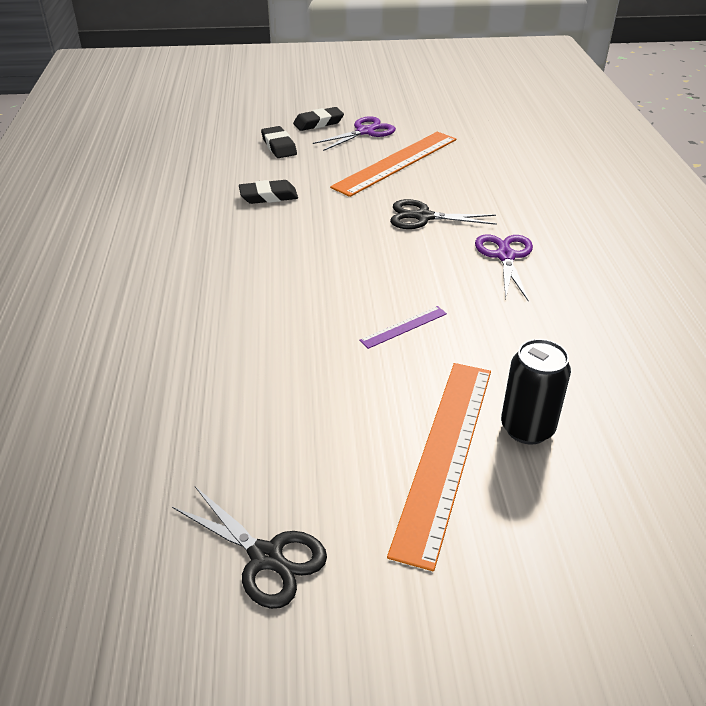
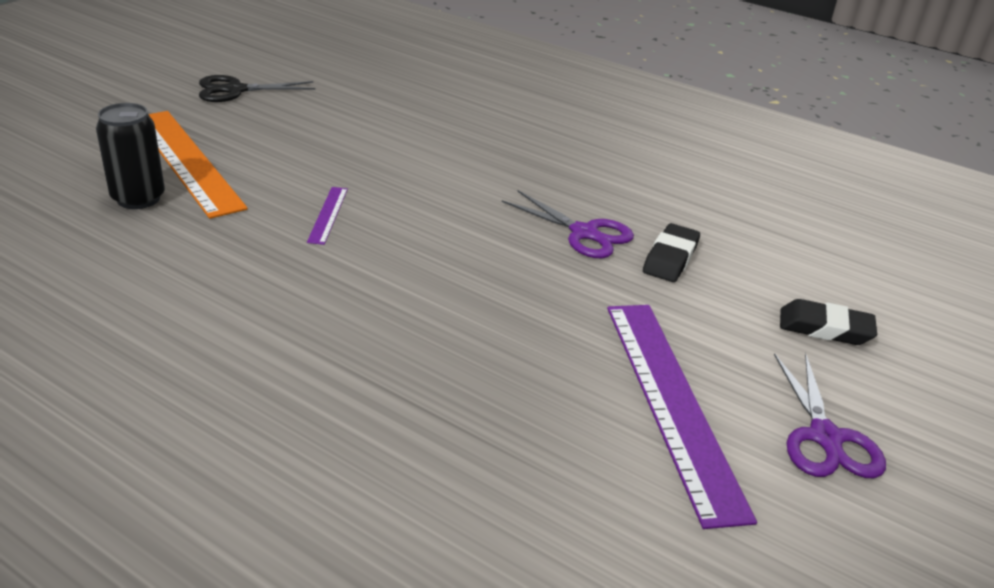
camera: 125 degrees right, 5 degrees down
black eraser [293,107,344,131] -> none
orange ruler [330,132,457,197] -> purple ruler [607,305,757,529]
black scissors [390,199,497,229] -> none
purple scissors [475,234,533,302] -> purple scissors moved to [502,190,634,258]

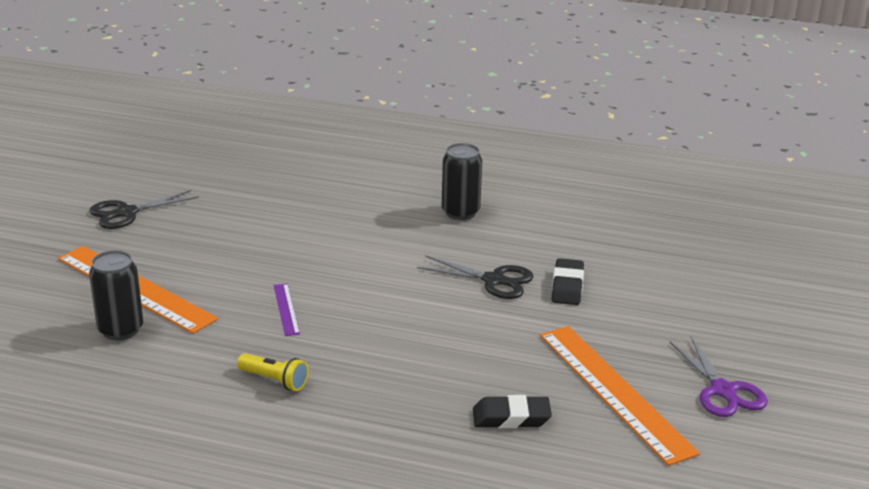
camera: 15 degrees left, 5 degrees down
purple scissors [502,190,634,258] -> black scissors [417,255,533,299]
purple ruler [607,305,757,529] -> orange ruler [540,326,700,466]
black eraser [780,299,877,345] -> black eraser moved to [473,395,552,428]
none -> yellow flashlight [237,353,309,391]
none -> black can [442,143,482,220]

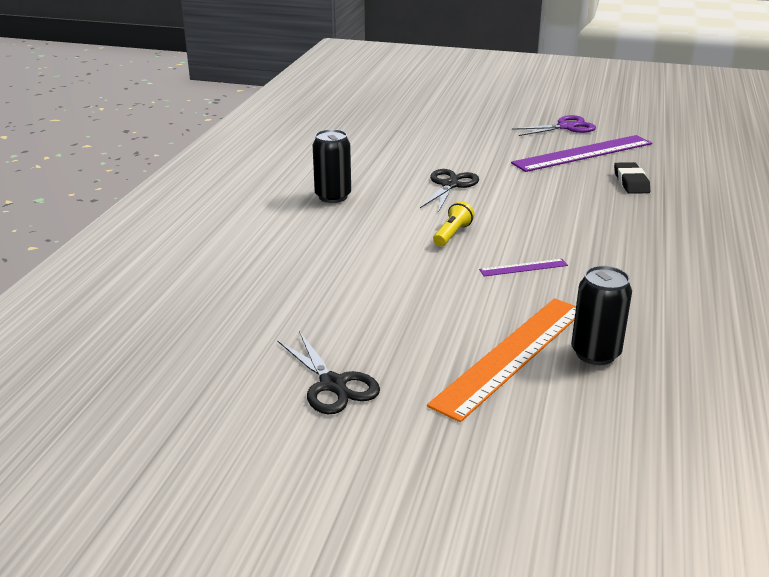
camera: 90 degrees left, 0 degrees up
yellow flashlight [237,353,309,391] -> yellow flashlight moved to [433,201,475,247]
orange ruler [540,326,700,466] -> purple ruler [511,135,652,172]
black eraser [552,258,584,305] -> none

